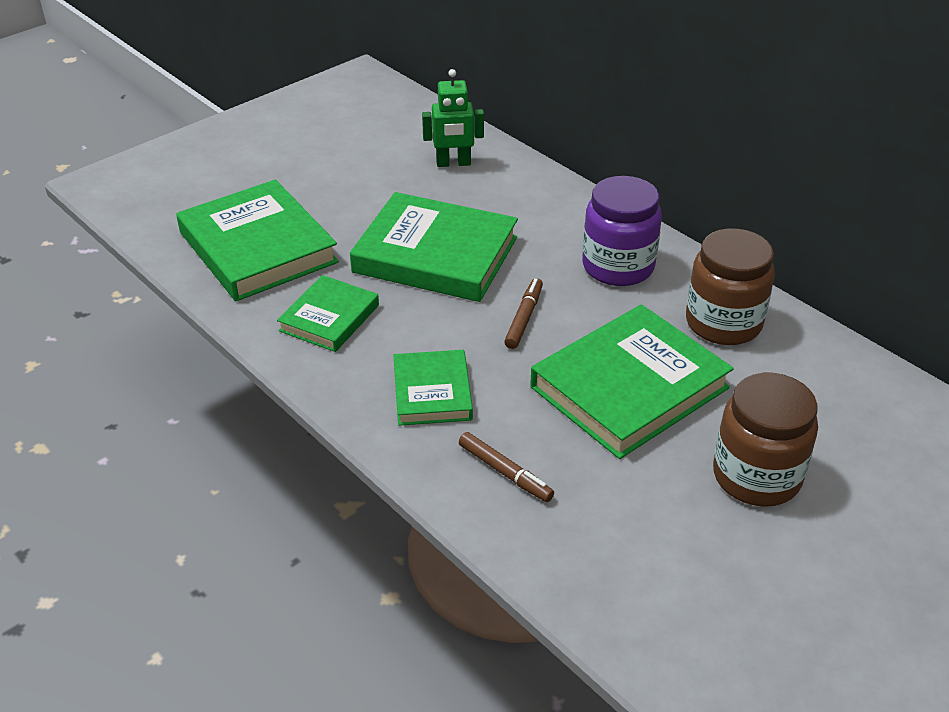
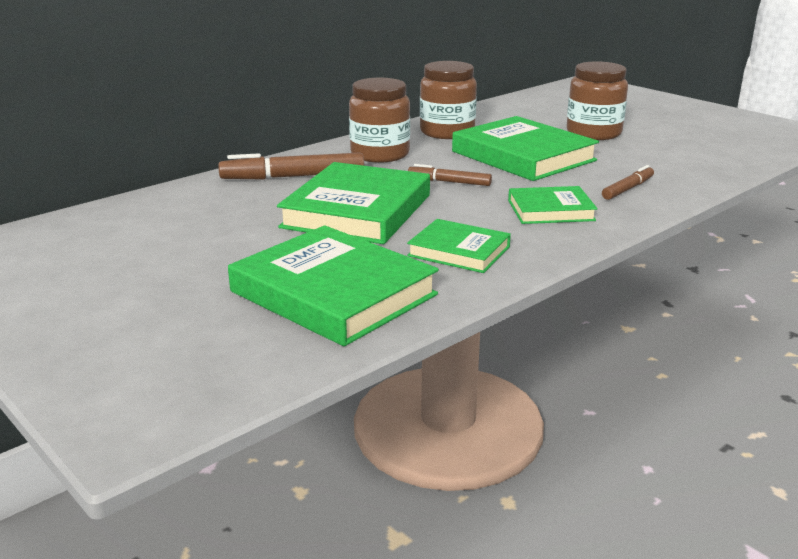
camera: 90 degrees left, 15 degrees down
green book [176,180,339,301] -> green book turned 75 degrees clockwise [228,225,439,346]
green robot [422,69,484,167] -> none
purple jar [582,176,662,286] -> brown jar [349,78,410,163]
none -> brown marker [218,152,364,180]

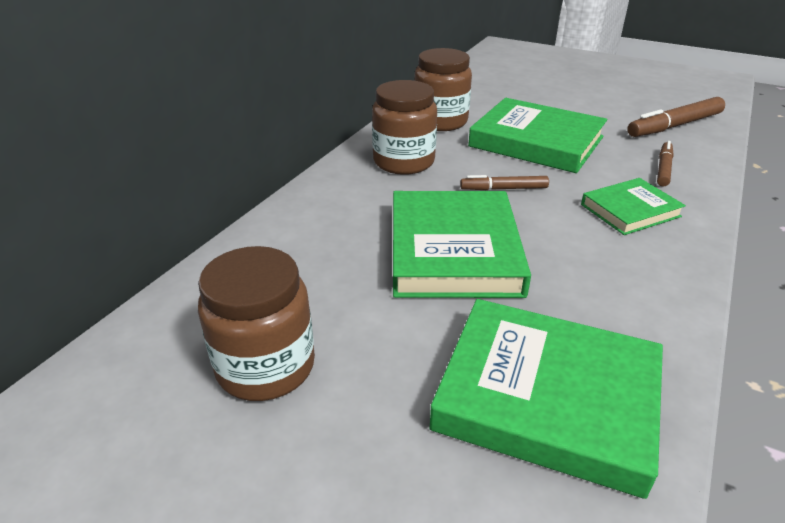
camera: 20 degrees left, 10 degrees up
brown marker [218,152,364,180] -> brown marker moved to [627,97,725,137]
green book [407,219,511,273] -> none
brown jar [567,61,628,140] -> brown jar moved to [198,246,315,401]

